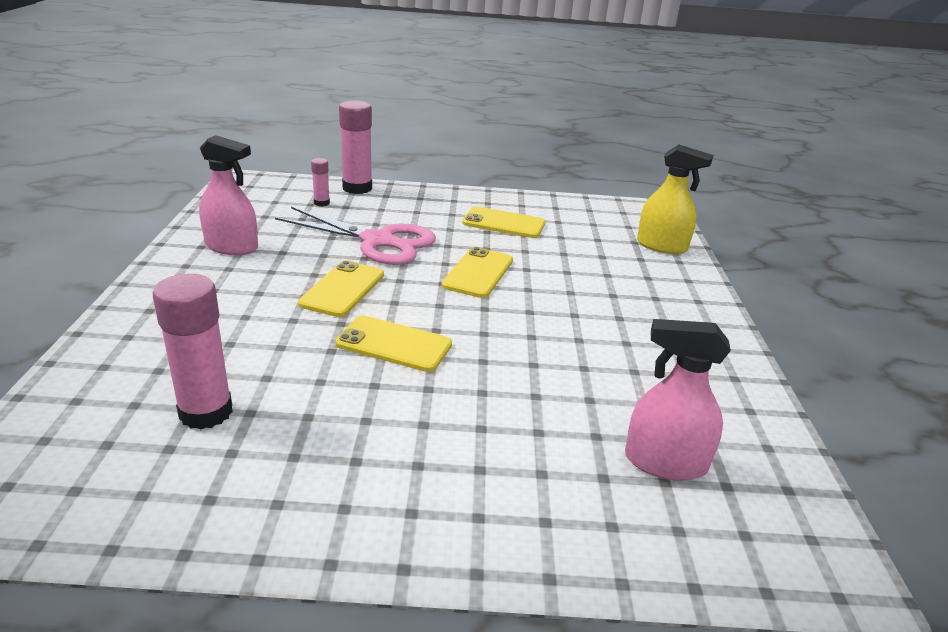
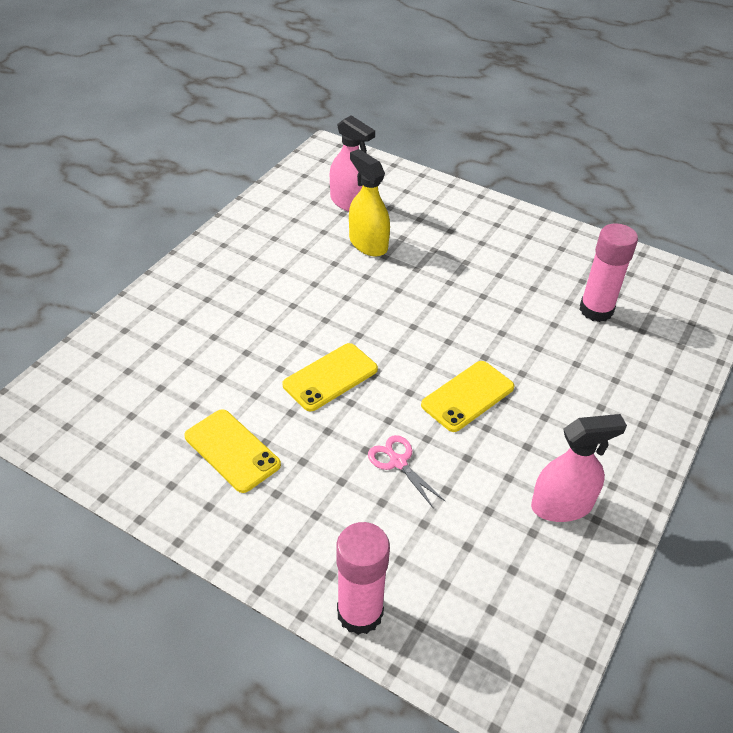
camera: 150 degrees left, 15 degrees up
pink spray bottle [199,135,258,255] -> pink spray bottle turned 120 degrees clockwise [531,414,627,522]
pink scissors [275,207,436,265] -> pink scissors [368,435,446,509], size x0.47
pink glue stick [311,158,330,206] -> none
yellow phone [335,316,452,372] -> none
yellow spray bottle [637,145,713,254] -> yellow spray bottle moved to [349,149,390,257]

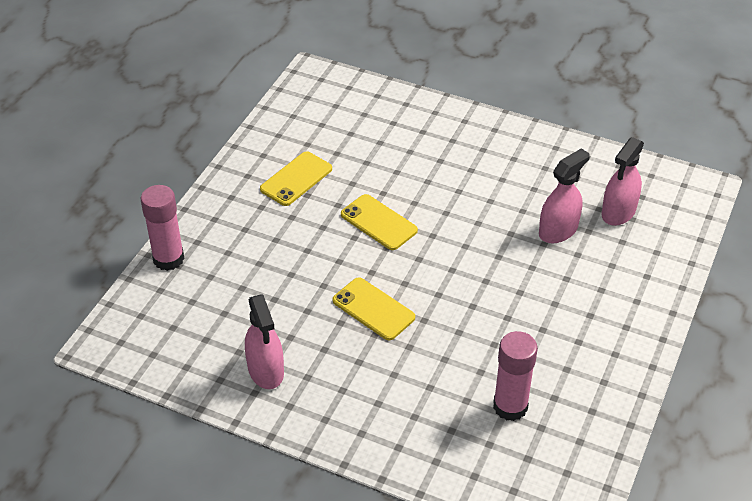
camera: 85 degrees right, 0 degrees up
yellow spray bottle [349,149,390,257] -> pink spray bottle [539,148,589,243]
pink scissors [368,435,446,509] -> none

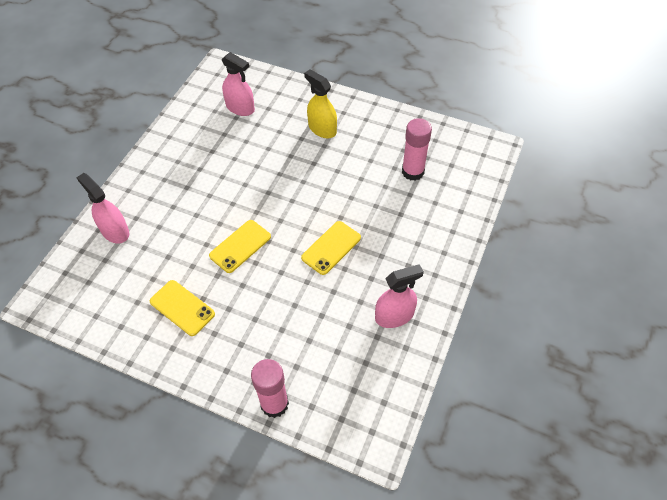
camera: 90 degrees left, 10 degrees up
pink spray bottle [539,148,589,243] -> pink spray bottle moved to [76,173,129,244]
none -> yellow spray bottle [304,69,337,138]

